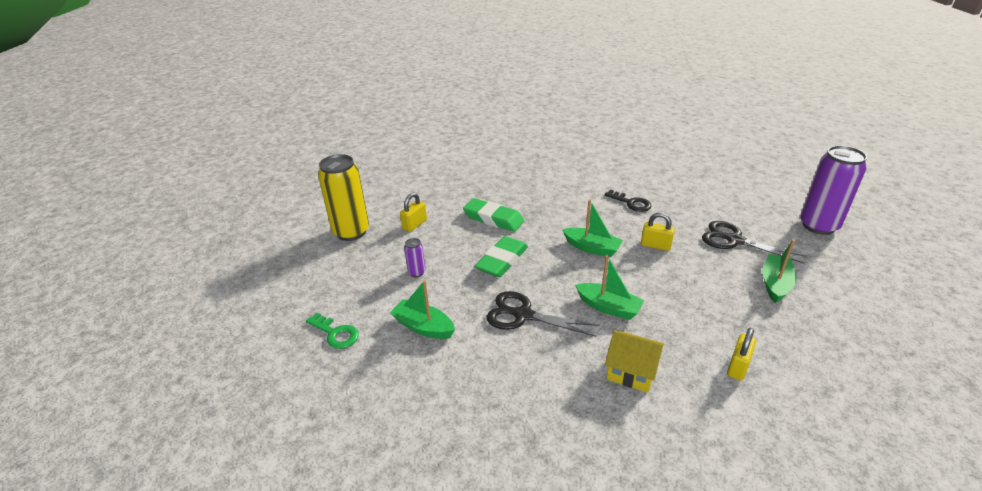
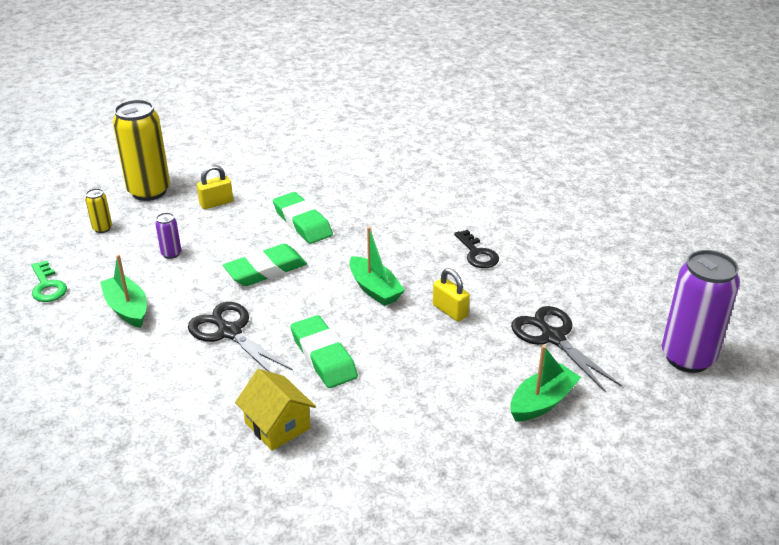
camera: 25 degrees right, 0 degrees up
green boat [575,255,645,320] -> green eraser [290,315,358,388]
yellow padlock [727,328,756,381] -> none
none -> yellow can [85,188,112,233]

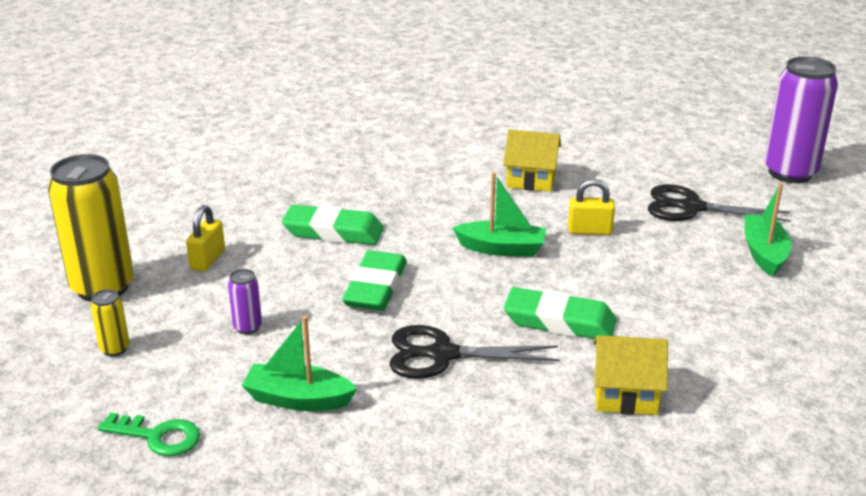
camera: 45 degrees left, 5 degrees down
black key [454,230,499,268] -> yellow house [503,130,561,192]

